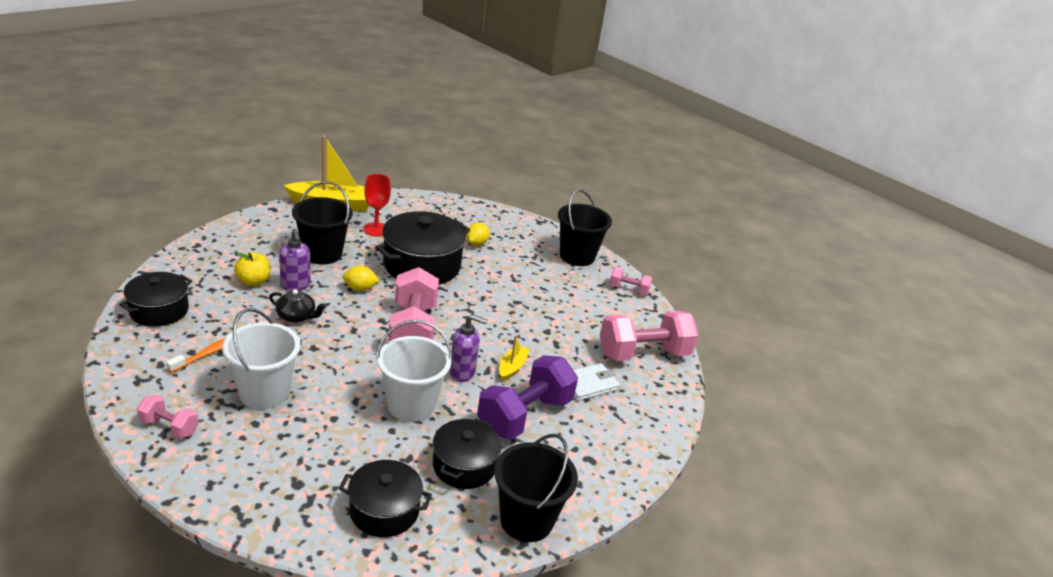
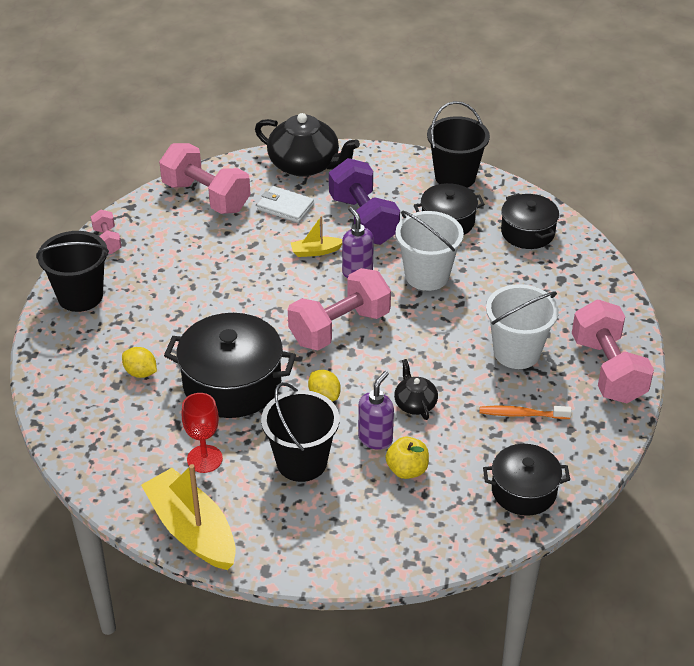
camera: 120 degrees left, 10 degrees up
pink dumbbell [137,394,199,439] -> pink dumbbell [572,300,654,403], size x2.00
yellow lemon [466,222,489,246] -> yellow lemon turned 45 degrees clockwise [122,347,157,378]
purple dumbbell [477,355,578,440] -> purple dumbbell turned 60 degrees clockwise [329,158,400,245]
none -> black teapot [255,113,360,177]

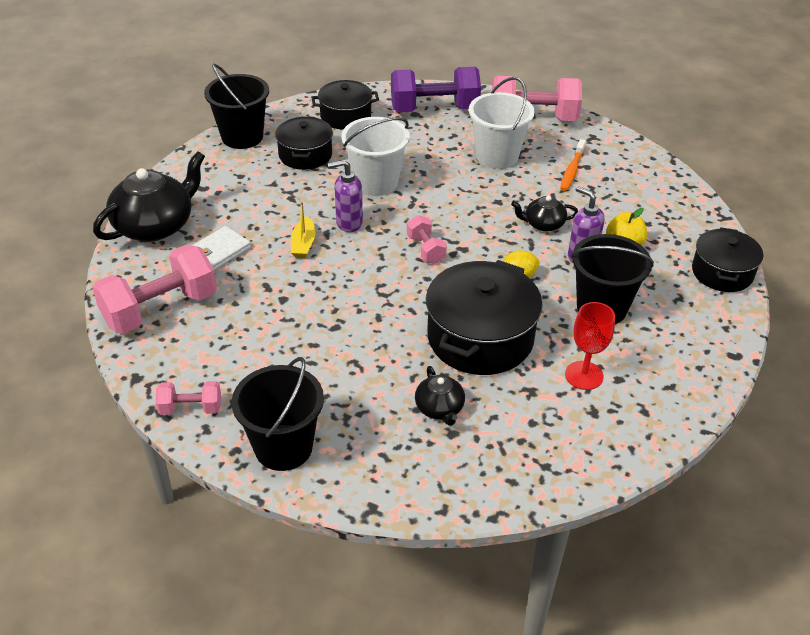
camera: 75 degrees left, 0 degrees up
yellow lemon [122,347,157,378] -> black teapot [415,366,465,426]
yellow boat [141,464,236,570] -> none
pink dumbbell [288,268,391,351] -> pink dumbbell [407,215,447,264], size x0.50
purple dumbbell [329,158,400,245] -> purple dumbbell moved to [391,67,481,112]
black pot [483,444,570,516] -> black pot moved to [692,227,763,292]

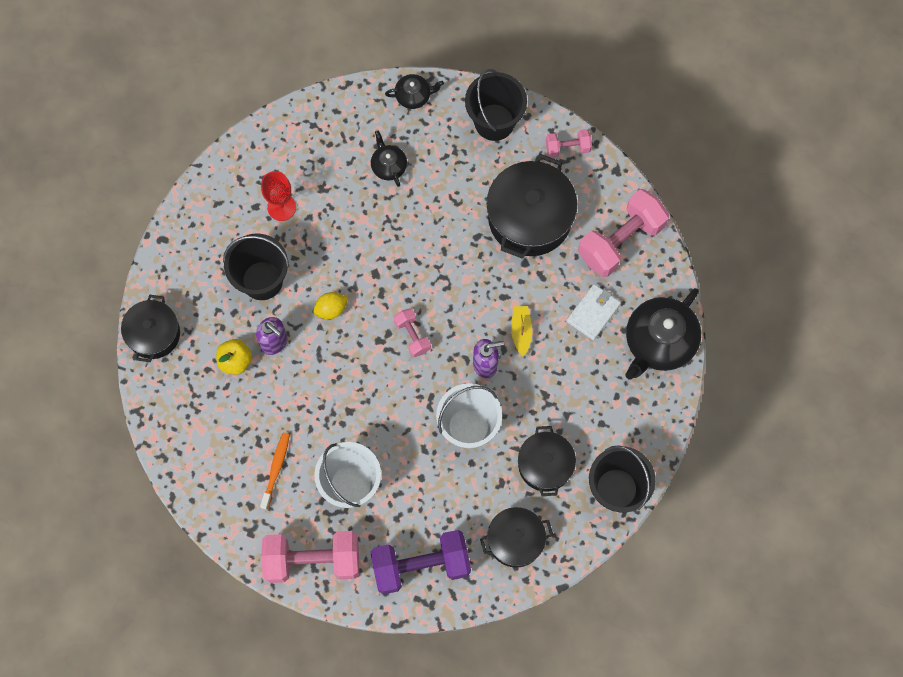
camera: 175 degrees right, 30 degrees up
black pot [426,260,543,375] -> black pot moved to [486,154,577,259]
black teapot [511,196,578,232] -> black teapot moved to [385,74,444,109]

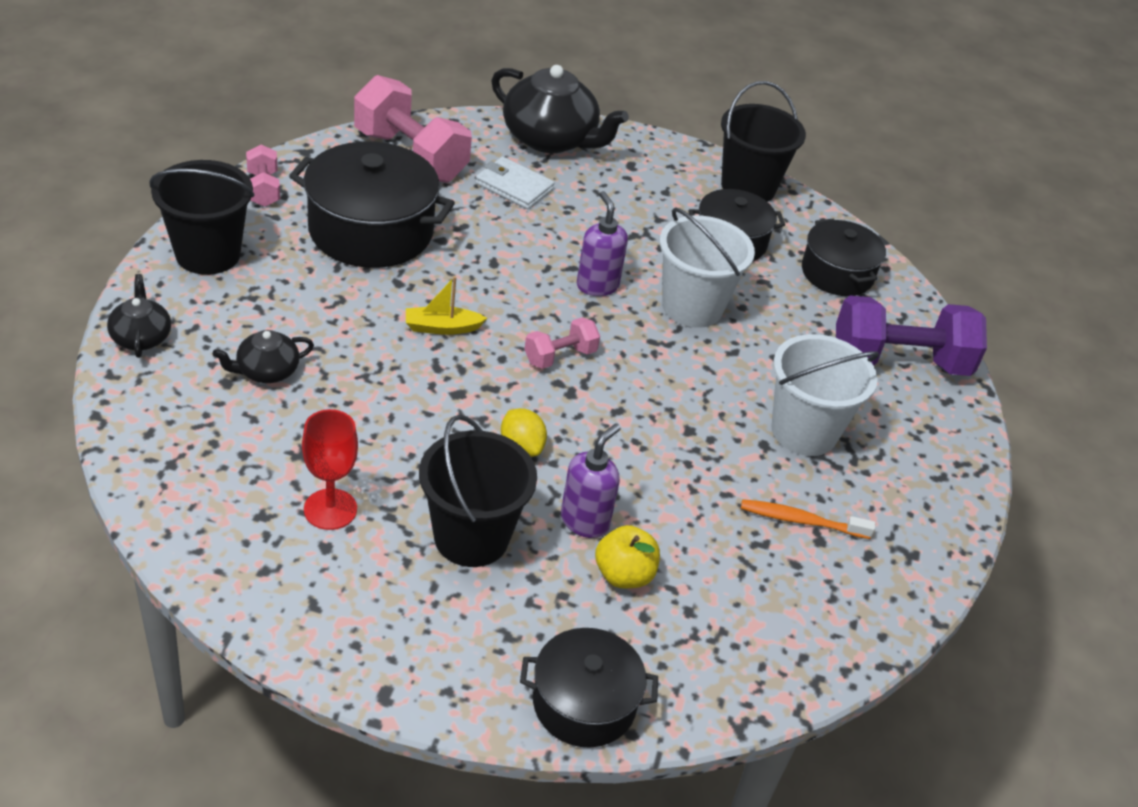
camera: 100 degrees left, 30 degrees down
pink dumbbell [261,531,359,583] -> none
purple dumbbell [371,530,471,594] -> purple dumbbell turned 75 degrees counterclockwise [836,295,987,376]
yellow boat [511,306,532,356] -> yellow boat moved to [406,276,487,335]

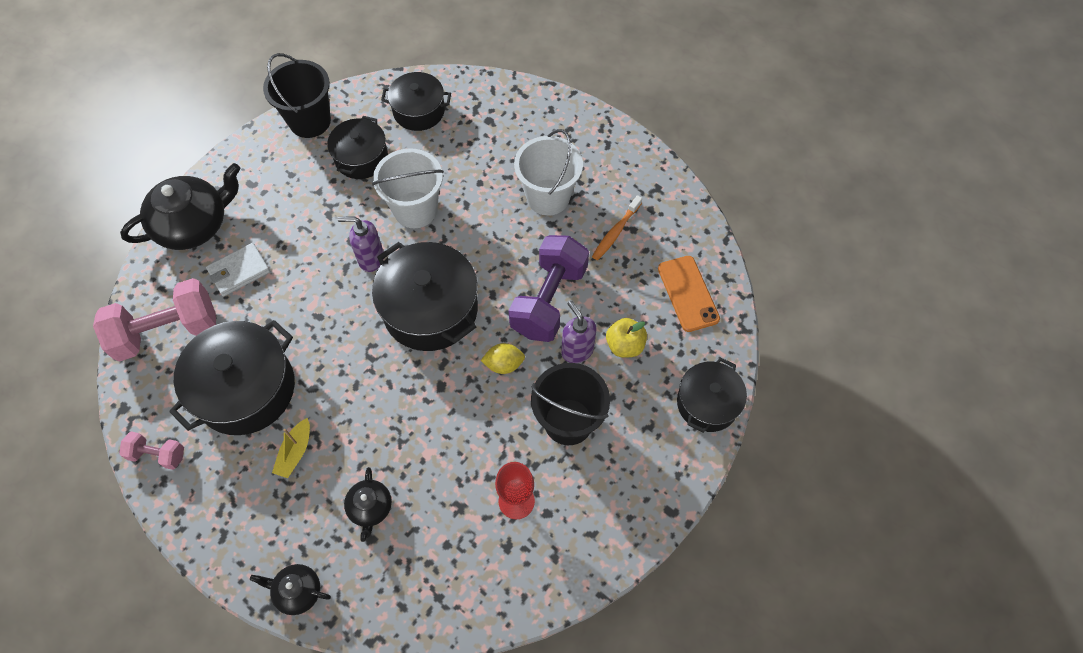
camera: 60 degrees left, 20 degrees up
black bucket [149,160,254,275] -> none
yellow boat [406,276,487,335] -> yellow boat moved to [272,418,310,478]
pink dumbbell [524,317,600,369] -> black pot [372,242,478,351]
purple dumbbell [836,295,987,376] -> purple dumbbell moved to [509,235,589,342]
none -> orange phone [658,256,720,332]

